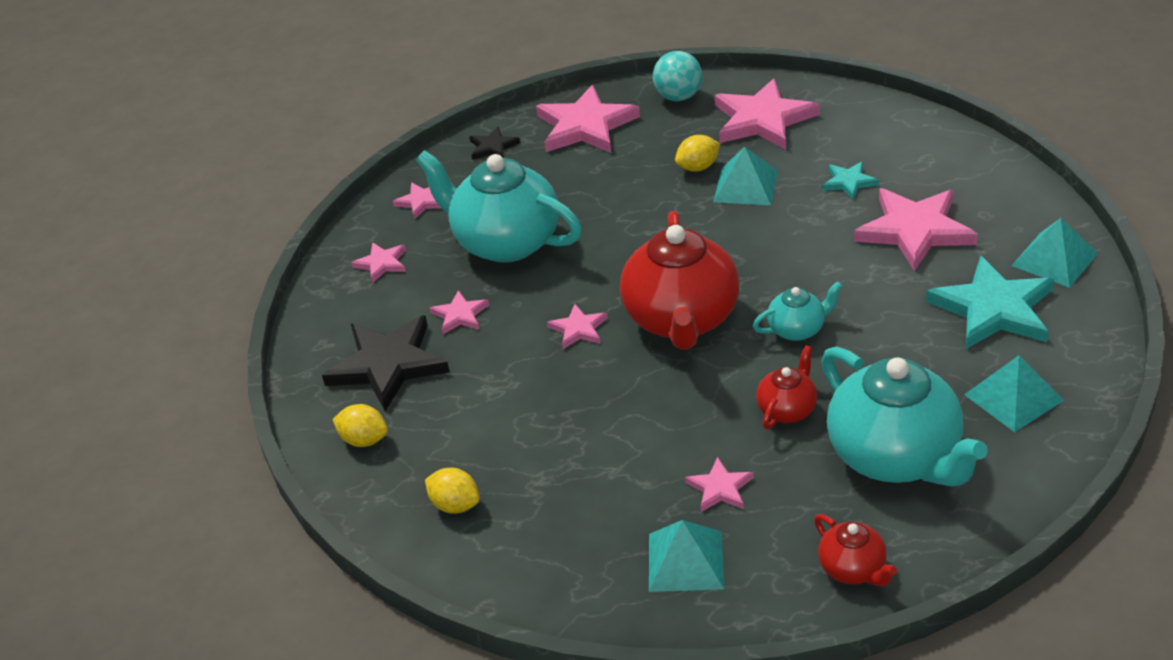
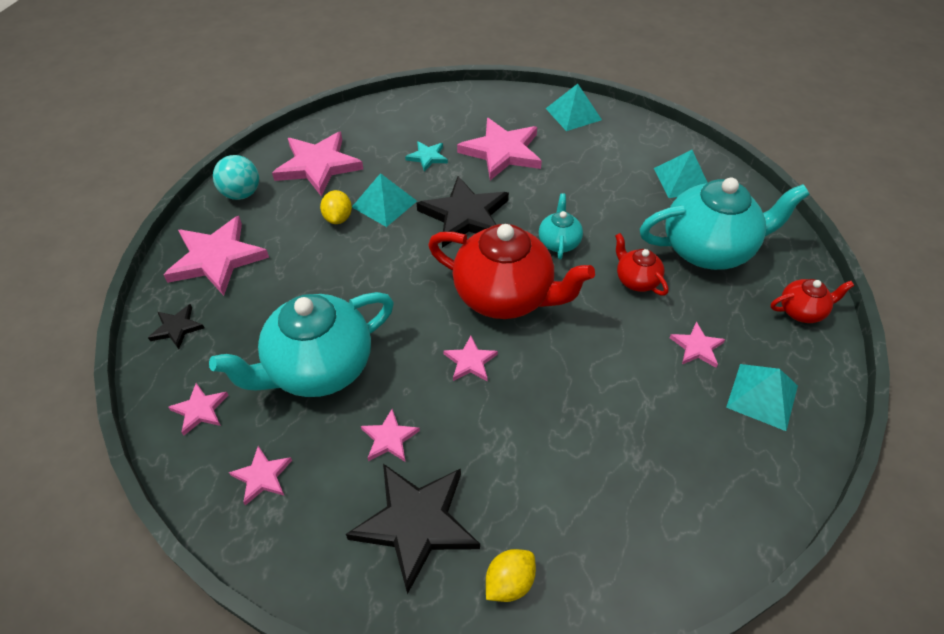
camera: 70 degrees left, 10 degrees up
yellow lemon [425,468,480,514] -> none
turquoise star [926,256,1054,349] -> none
none -> black star [417,176,509,248]

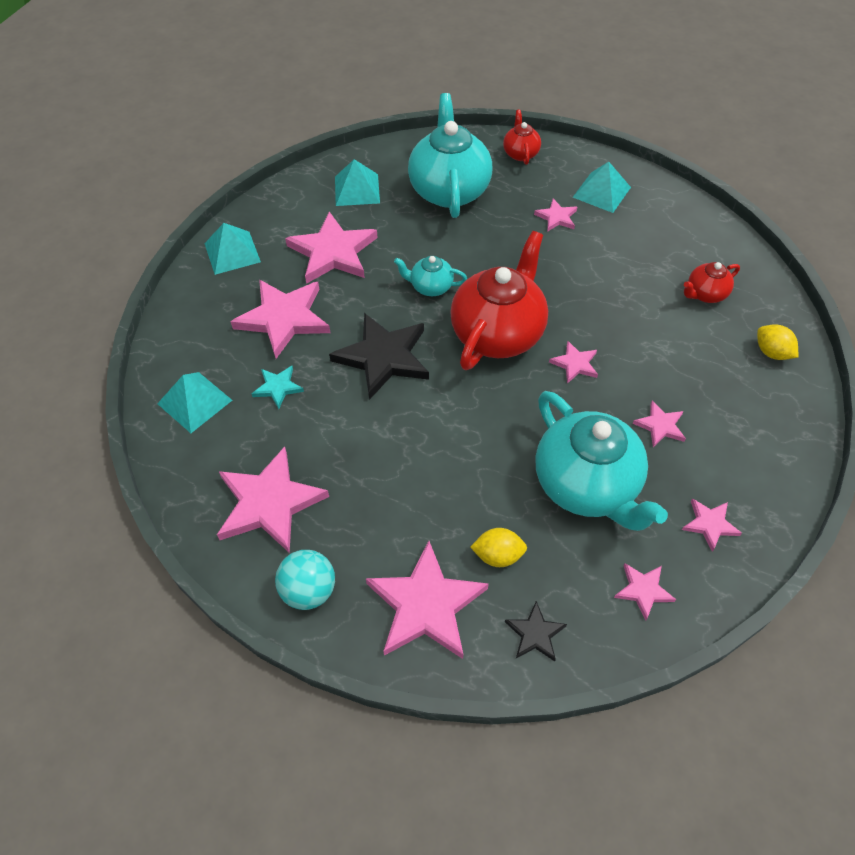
camera: 85 degrees left, 5 degrees up
yellow lemon [320,190,352,224] -> yellow lemon moved to [470,528,527,567]
black star [346,464,480,594] -> none
turquoise pyramid [352,173,417,227] -> turquoise pyramid moved to [157,372,232,433]
red teapot [615,233,668,296] -> red teapot moved to [684,262,740,303]
none -> pink star [285,212,378,284]

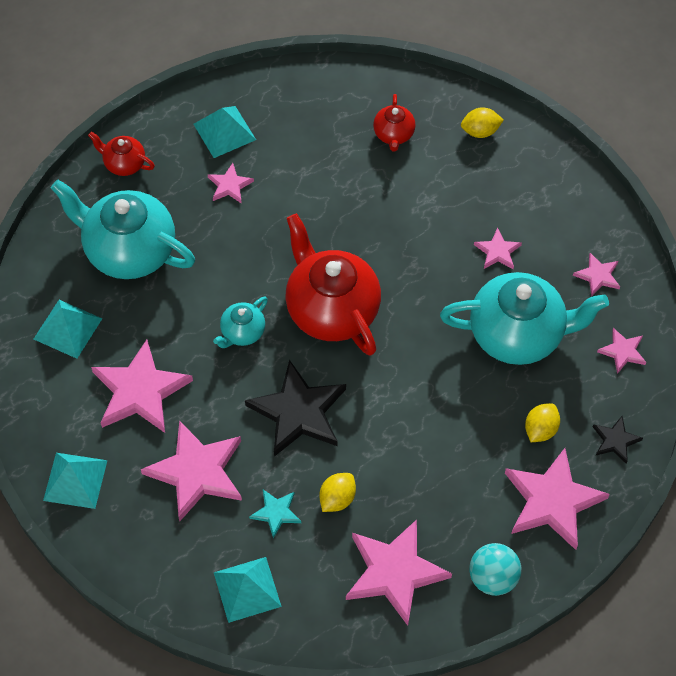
camera: 60 degrees left, 5 degrees up
pink star [549,341,598,384] -> none
none -> yellow lemon [319,473,356,512]

